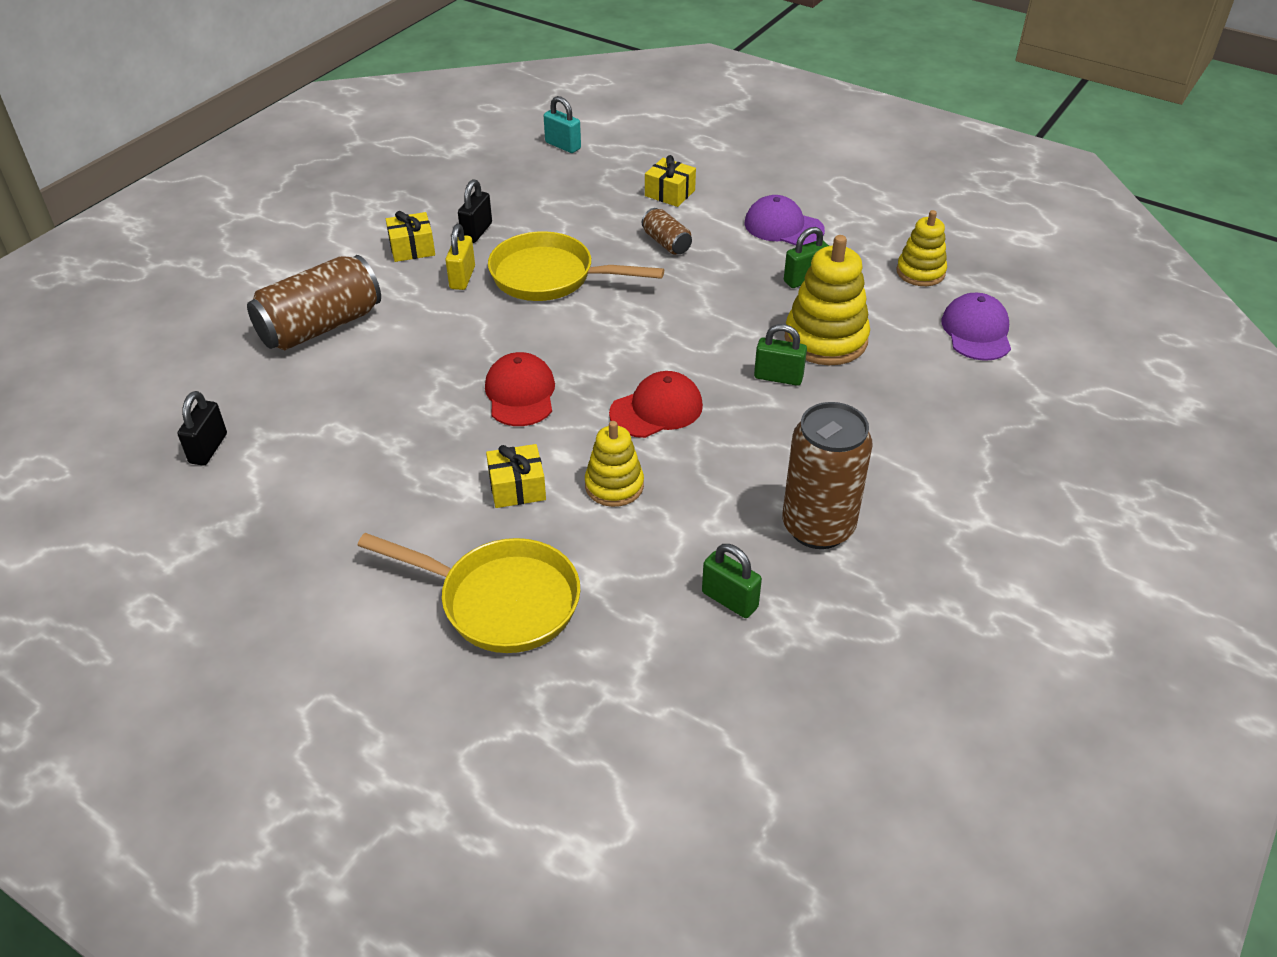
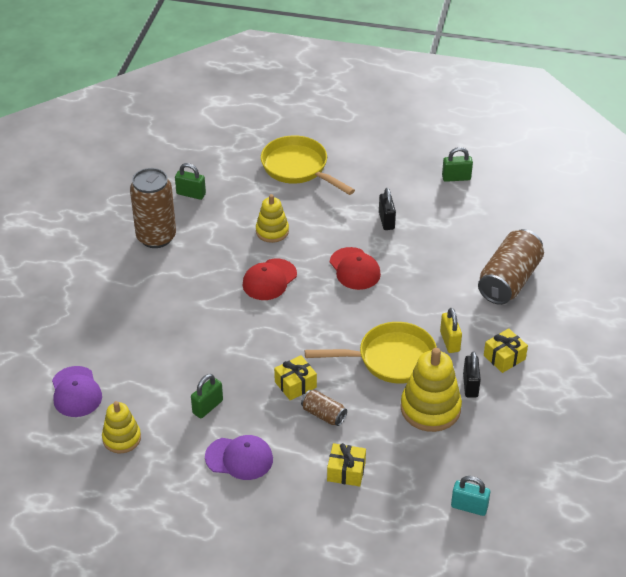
camera: 160 degrees right, 0 degrees up
black padlock [177,391,227,465] -> black padlock moved to [379,188,396,230]
yellow pan [357,533,580,653] -> yellow pan turned 45 degrees clockwise [261,135,355,195]
yellow gift [486,444,546,508] -> yellow gift moved to [274,355,317,400]
green padlock [754,324,807,386] -> green padlock moved to [442,147,473,182]
yellow stacking toy [785,235,870,365] -> yellow stacking toy moved to [401,348,462,432]

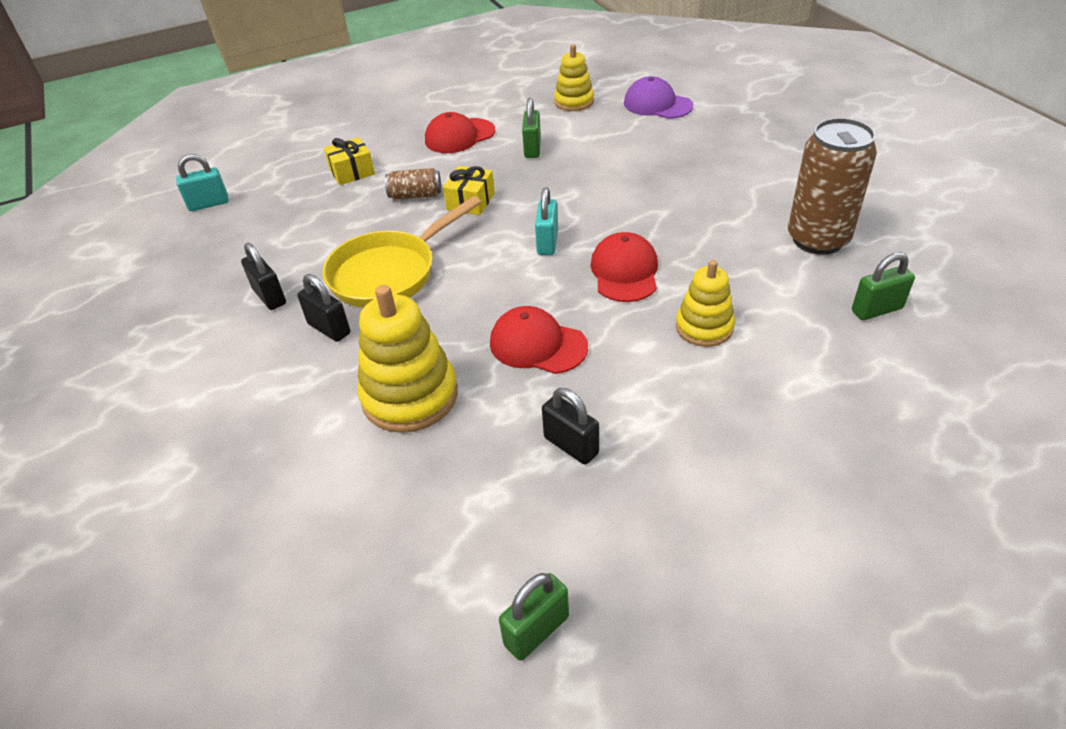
camera: 145 degrees right, 0 degrees up
purple cap [205,435,273,480] -> red cap [425,112,495,153]
yellow pan [261,135,355,195] -> none
yellow stacking toy [401,348,462,432] -> yellow stacking toy moved to [357,285,458,433]
yellow padlock [440,308,462,353] -> black padlock [297,274,350,342]
brown can [478,229,544,305] -> none
yellow gift [484,328,528,373] -> none
none -> turquoise padlock [535,187,558,255]

